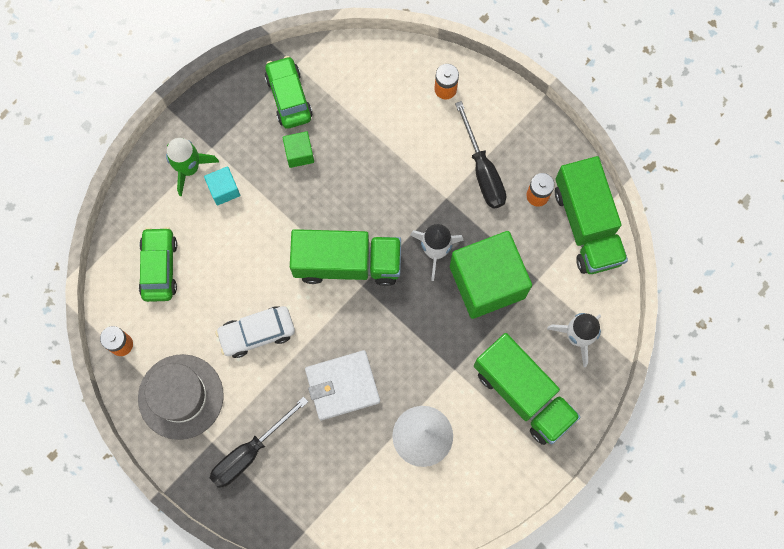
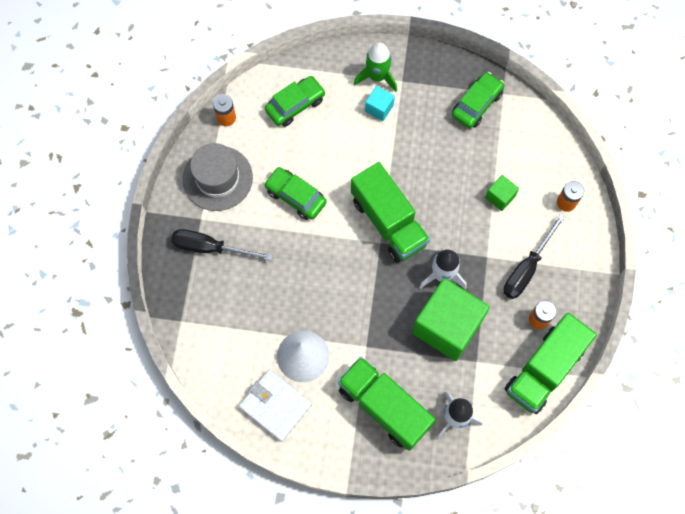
camera: 55 degrees right, 5 degrees down
white car [215,306,295,358] -> green car [264,167,327,220]
green cube [283,131,314,168] -> green cube moved to [485,175,519,211]
white wallet [305,350,380,420] -> white wallet moved to [239,369,312,442]
green truck [474,333,581,445] -> green truck turned 120 degrees clockwise [338,357,436,451]

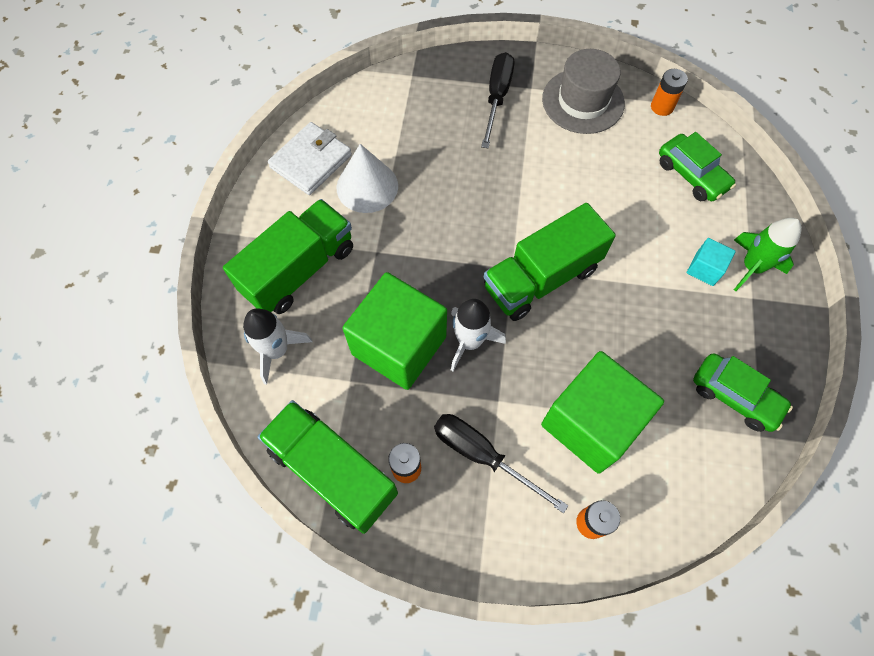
camera: 90 degrees right, 5 degrees down
green car [264,167,327,220] -> none
green cube [485,175,519,211] -> green cube [541,351,664,474], size x2.28

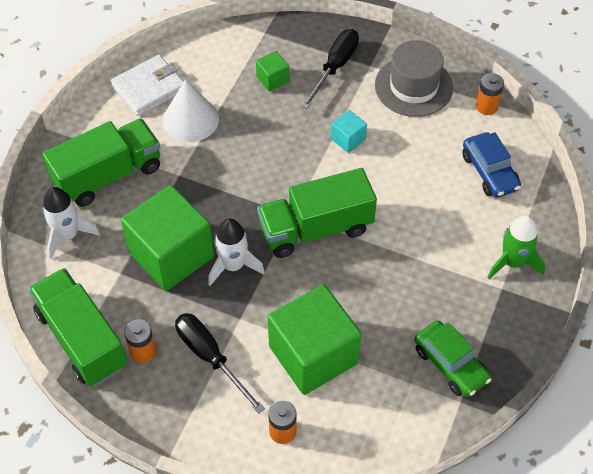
camera: 15 degrees right, 10 degrees down
green car [659,132,736,201] -> blue car [462,132,521,198]
turquoise cube [687,238,736,286] -> turquoise cube moved to [331,110,367,153]
none -> green cube [256,51,289,92]

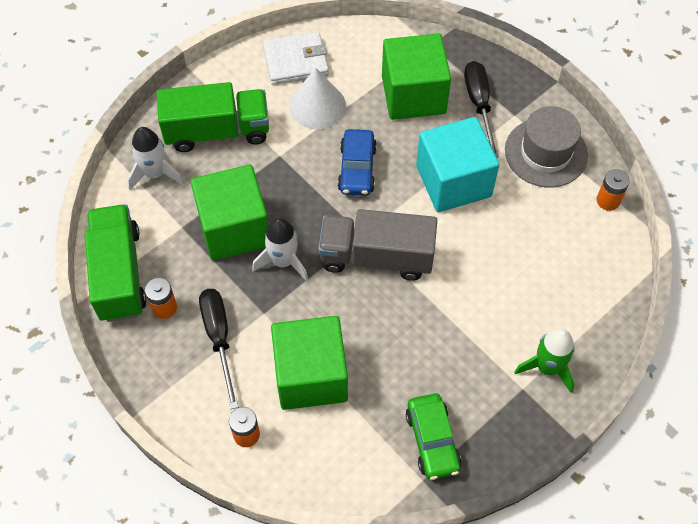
camera: 25 degrees right, 5 degrees up
green cube [256,51,289,92] -> green cube [382,33,451,120], size x2.28
green truck [257,168,377,258] -> grey truck [318,209,437,281]
black screwdriver [301,29,359,109] -> black screwdriver turned 60 degrees counterclockwise [464,61,499,158]
turquoise cube [331,110,367,153] -> turquoise cube [416,117,499,212], size x2.28
blue car [462,132,521,198] -> blue car moved to [338,129,377,196]

